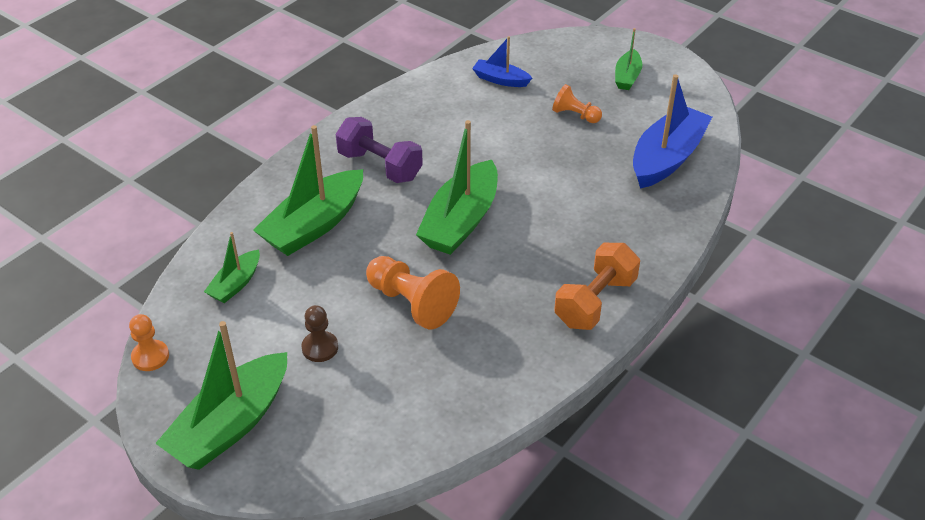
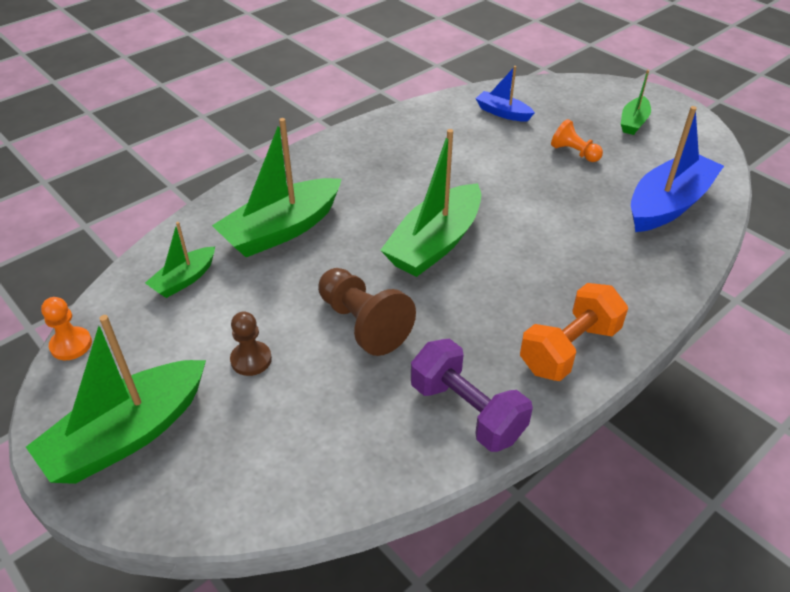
camera: 10 degrees right, 0 degrees up
purple dumbbell [336,117,423,183] -> purple dumbbell moved to [411,339,533,452]
orange pawn [366,256,460,329] -> brown pawn [318,268,416,356]

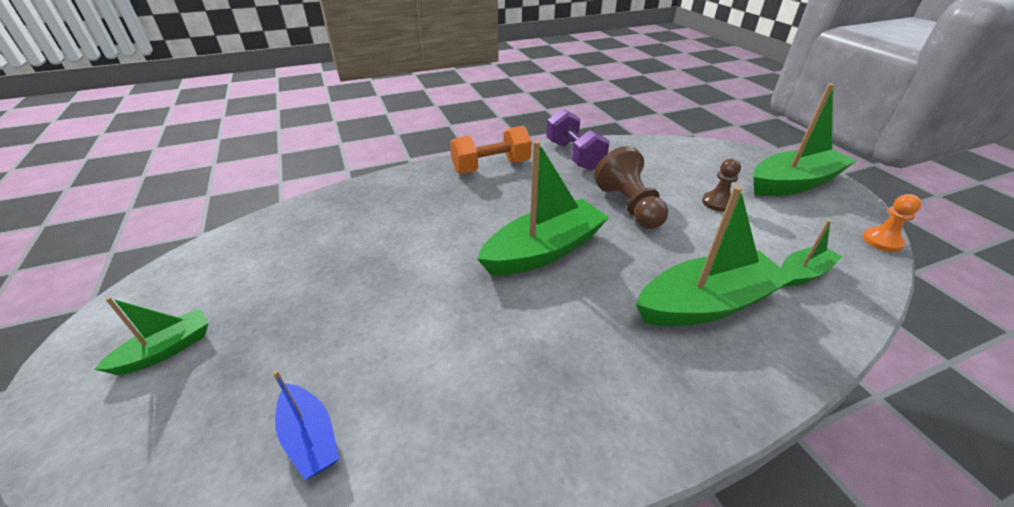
camera: 160 degrees left, 5 degrees down
orange pawn [551,119,603,162] -> none
blue boat [631,106,724,232] -> none

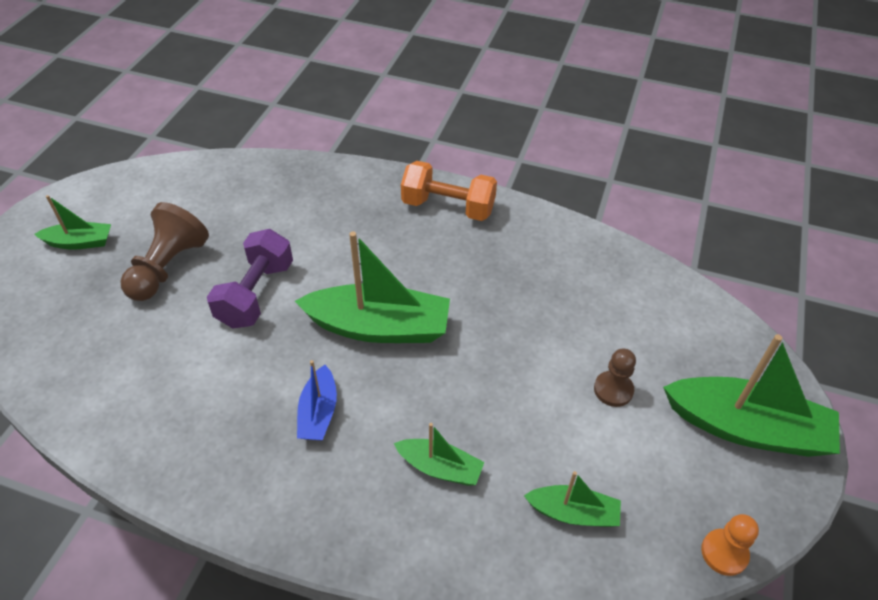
camera: 40 degrees right, 10 degrees up
blue boat [273,370,339,480] -> blue boat moved to [297,360,337,440]
purple dumbbell [546,109,610,171] -> purple dumbbell moved to [207,229,293,328]
brown pawn [594,146,668,229] -> brown pawn moved to [120,202,209,301]
green boat [636,186,794,326] -> green boat [394,423,484,486], size x0.53

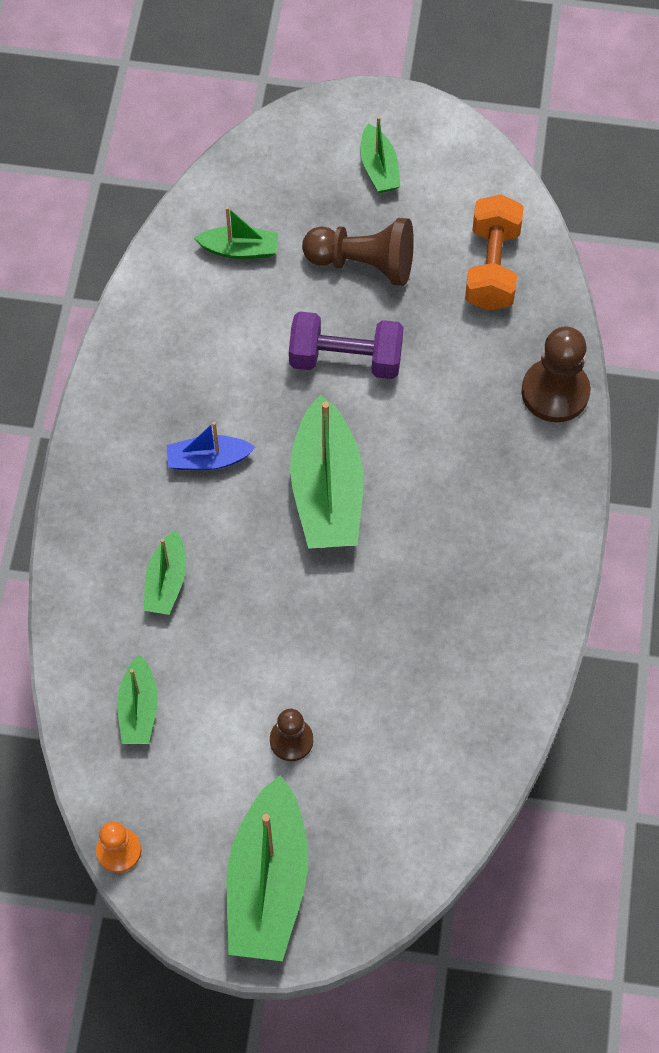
camera: 80 degrees right, 15 degrees up
orange dumbbell [401,161,497,221] -> orange dumbbell moved to [465,194,524,311]
none -> green boat [194,207,278,259]
none -> brown pawn [521,326,591,422]

